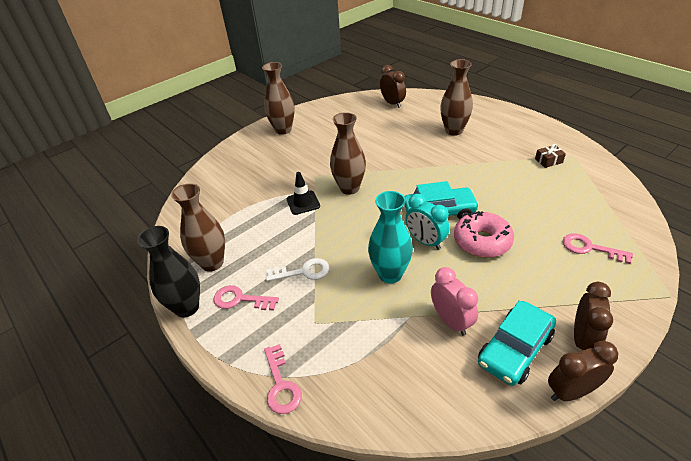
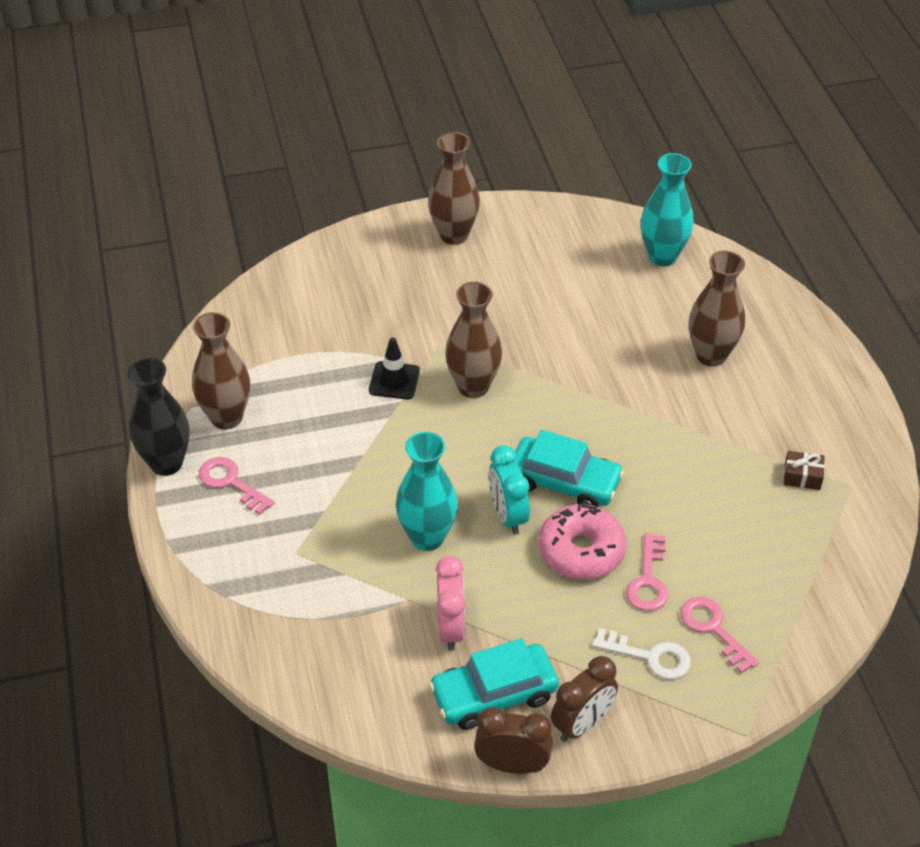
camera: 25 degrees right, 5 degrees up
pink key [264,344,302,414] -> pink key moved to [626,533,668,611]
white key [266,258,329,281] -> white key moved to [592,628,691,680]
brown clock [380,65,406,108] -> turquoise vase [641,153,694,266]

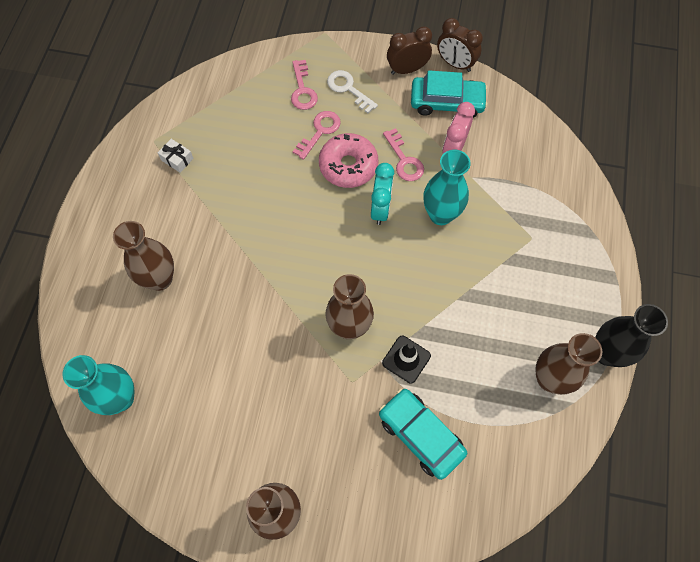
camera: 155 degrees left, 20 degrees up
pink key [199,457,275,515] -> pink key moved to [383,128,424,181]
turquoise car [514,430,624,507] -> turquoise car moved to [379,388,467,480]
brown gift [784,451,825,490] -> white gift [158,139,194,173]

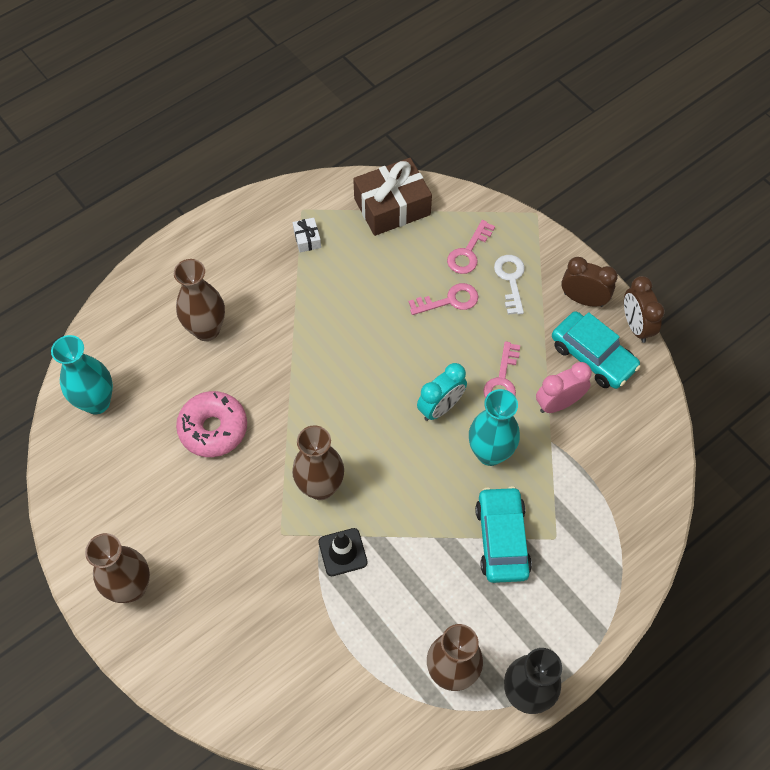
camera: 40 degrees right, 5 degrees down
pink donut [319,133,378,188] -> pink donut moved to [176,391,247,457]
turquoise car [379,388,467,480] -> turquoise car moved to [475,486,532,583]
none -> brown gift [353,158,432,236]

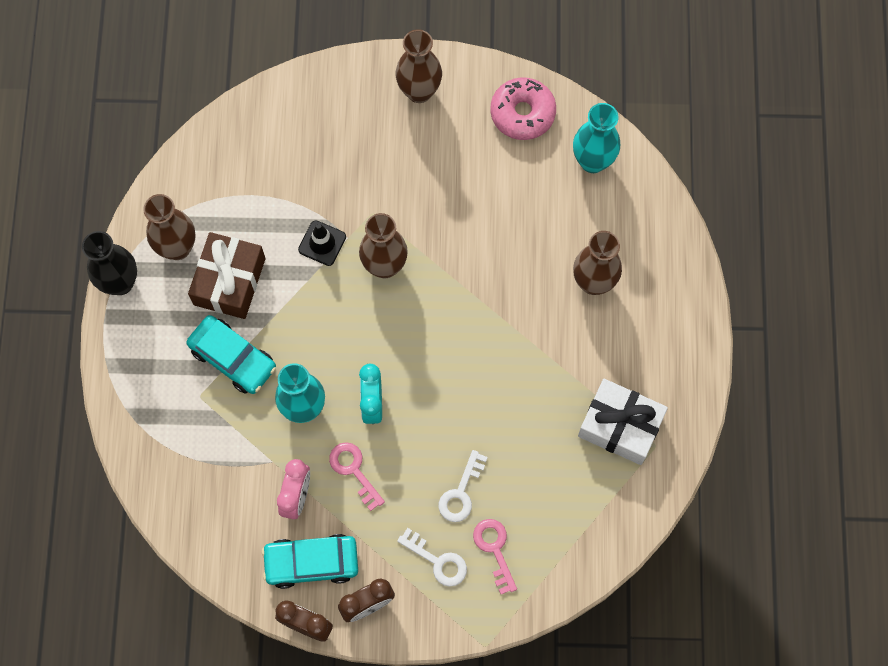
camera: 130 degrees right, 10 degrees up
pink donut [176,391,247,457] -> pink donut moved to [490,77,556,140]
white gift [293,218,321,252] -> white gift [578,379,668,465], size x2.30
brown gift [353,158,432,236] -> brown gift moved to [188,232,266,319]
pink key [409,283,478,315] -> white key [439,450,488,522]

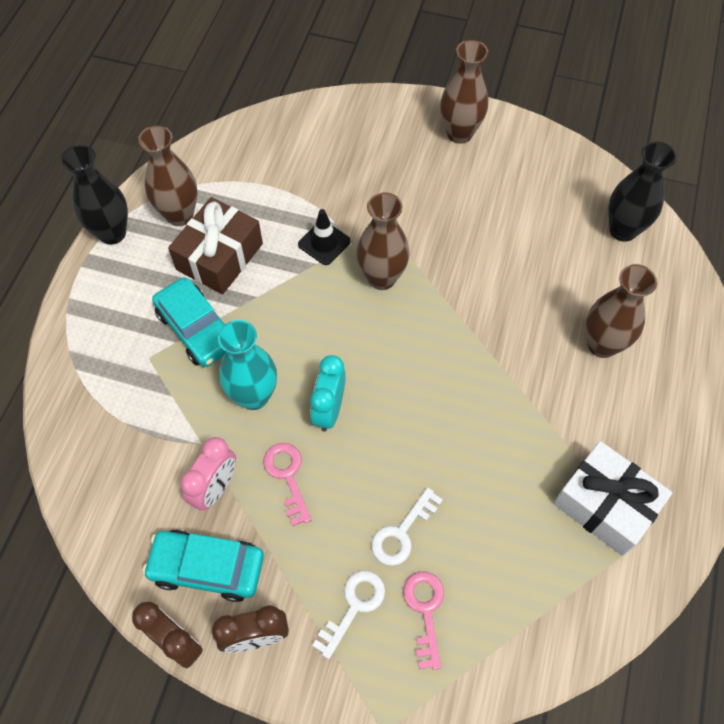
camera: 15 degrees right, 10 degrees down
white key [397,528,467,587] -> white key turned 105 degrees counterclockwise [312,571,385,659]
pink donut [490,77,556,140] -> none
turquoise vase [573,103,620,173] -> black vase [608,141,677,242]

